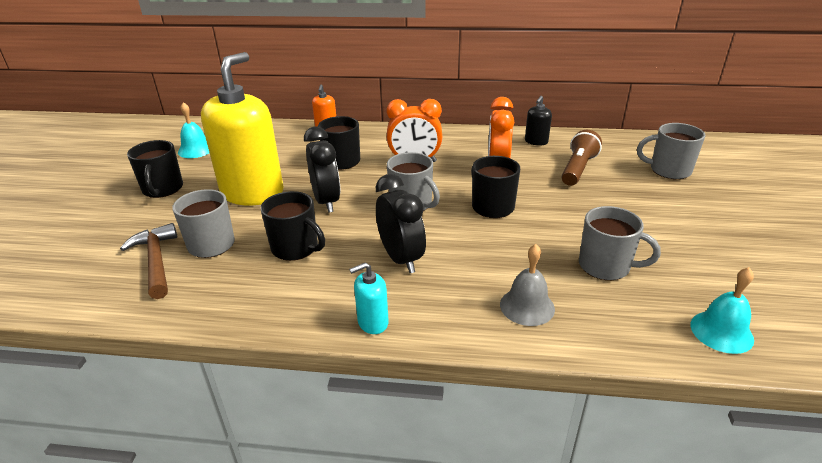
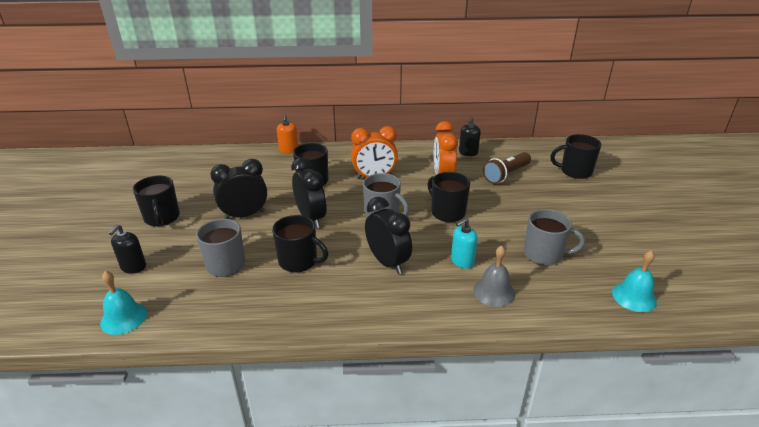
camera: 10 degrees left, 0 degrees up
brown hammer [120,223,177,299] -> none
turquoise bell [178,102,209,158] -> turquoise bell moved to [100,271,147,335]
yellow soap dispenser [201,52,284,206] -> black clock [210,159,267,219]
turquoise soap dispenser [349,263,389,334] -> turquoise soap dispenser moved to [451,218,477,269]
brown flashlight [562,130,602,186] -> brown flashlight turned 150 degrees counterclockwise [483,152,531,184]
grey mug [637,123,706,179] -> black mug [550,134,601,179]
none -> black soap dispenser [109,225,146,274]

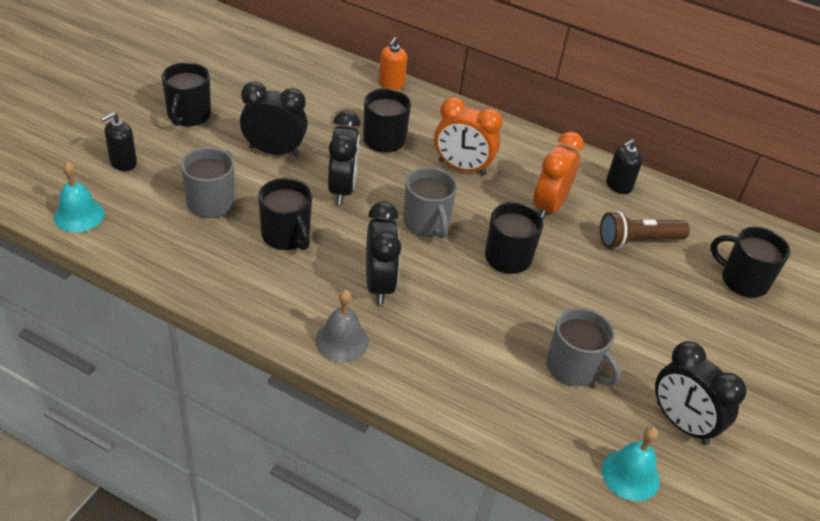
camera: 25 degrees right, 10 degrees up
turquoise soap dispenser [451,218,477,269] -> none
grey bell [473,245,515,307] -> grey bell moved to [315,289,369,363]
none -> black clock [655,341,747,445]

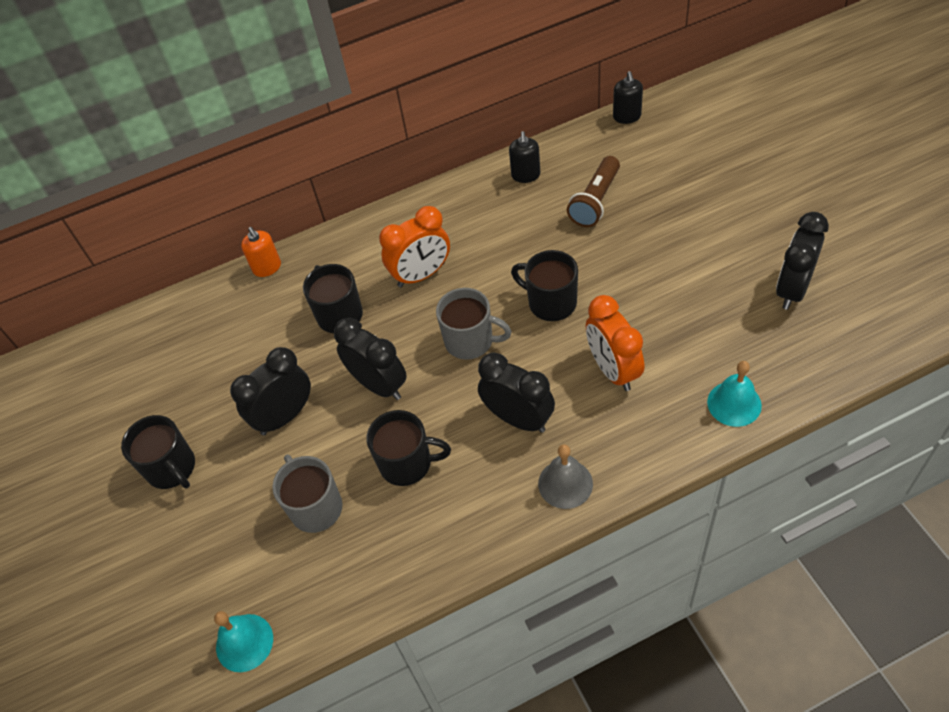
camera: 40 degrees left, 10 degrees up
black soap dispenser [101,112,137,171] -> black soap dispenser moved to [613,71,643,124]
orange clock [533,132,584,220] -> orange clock moved to [586,295,644,391]
grey mug [547,308,621,387] -> none
turquoise bell [602,426,660,501] -> turquoise bell moved to [707,361,762,427]
black clock [655,341,747,445] -> black clock turned 120 degrees clockwise [776,212,829,310]
black mug [710,227,790,298] -> none

